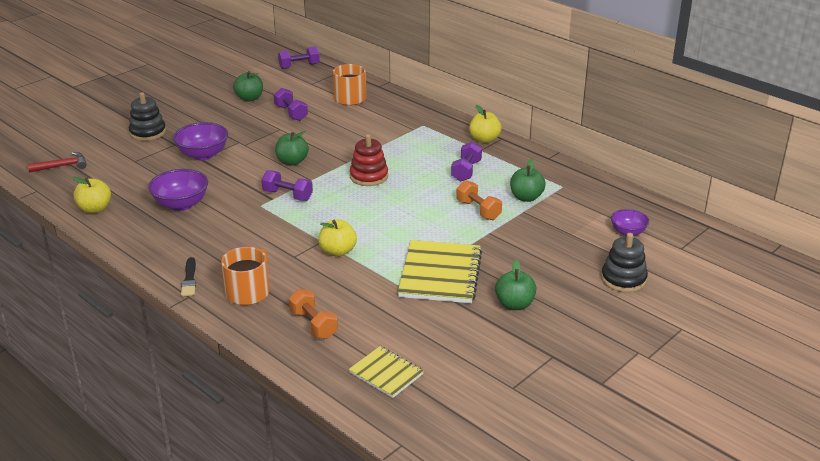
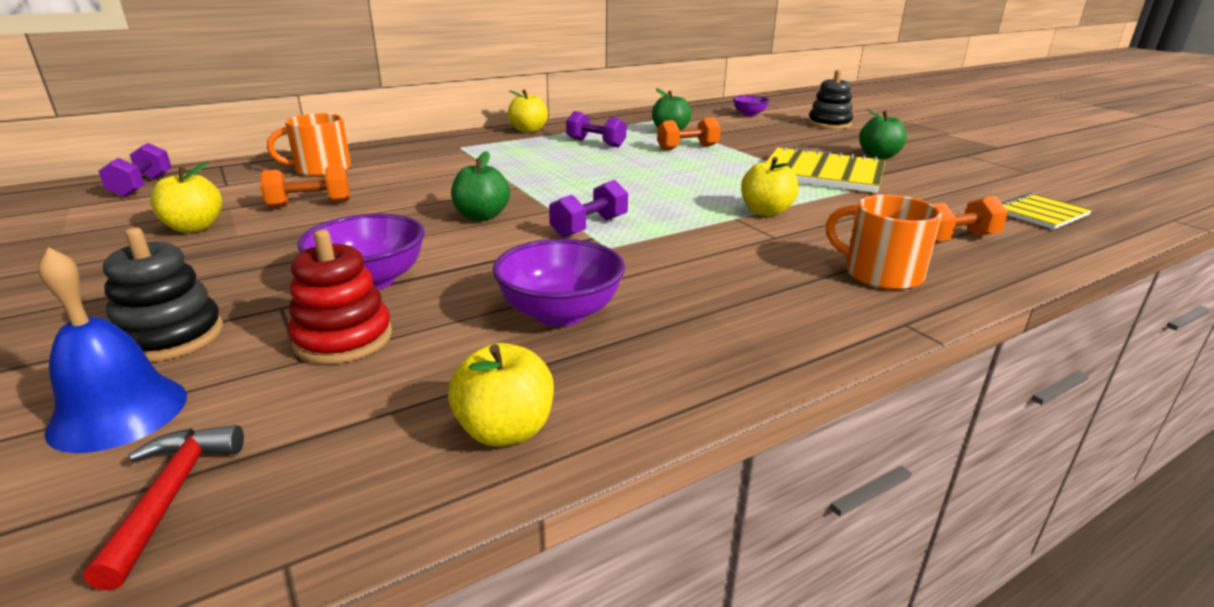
camera: 75 degrees left, 5 degrees down
black brush [181,257,196,296] -> none
green apple [233,71,263,102] -> yellow apple [150,161,222,233]
purple dumbbell [274,88,308,121] -> orange dumbbell [261,165,350,208]
red stacking toy [350,134,388,186] -> red stacking toy moved to [288,230,392,364]
none -> blue bell [38,247,187,453]

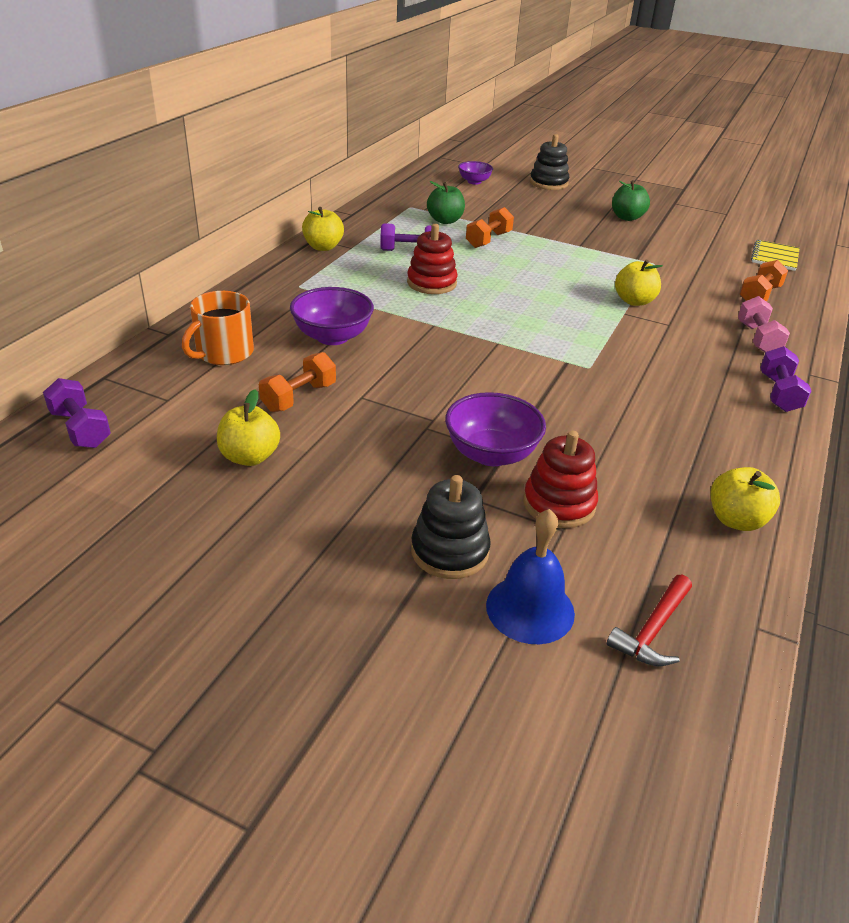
camera: 35 degrees left, 10 degrees up
red hammer [83,425,244,590] -> red hammer turned 105 degrees counterclockwise [607,575,692,666]
green apple [451,151,510,221] -> none
purple bowl [492,239,625,326] -> purple bowl moved to [290,287,374,345]
purple dumbbell [549,180,628,238] -> purple dumbbell moved to [760,346,811,412]
yellow notebook [766,146,886,193] -> none
orange mug [826,195,942,290] -> pink dumbbell [738,296,790,352]
none -> red stacking toy [407,224,458,294]

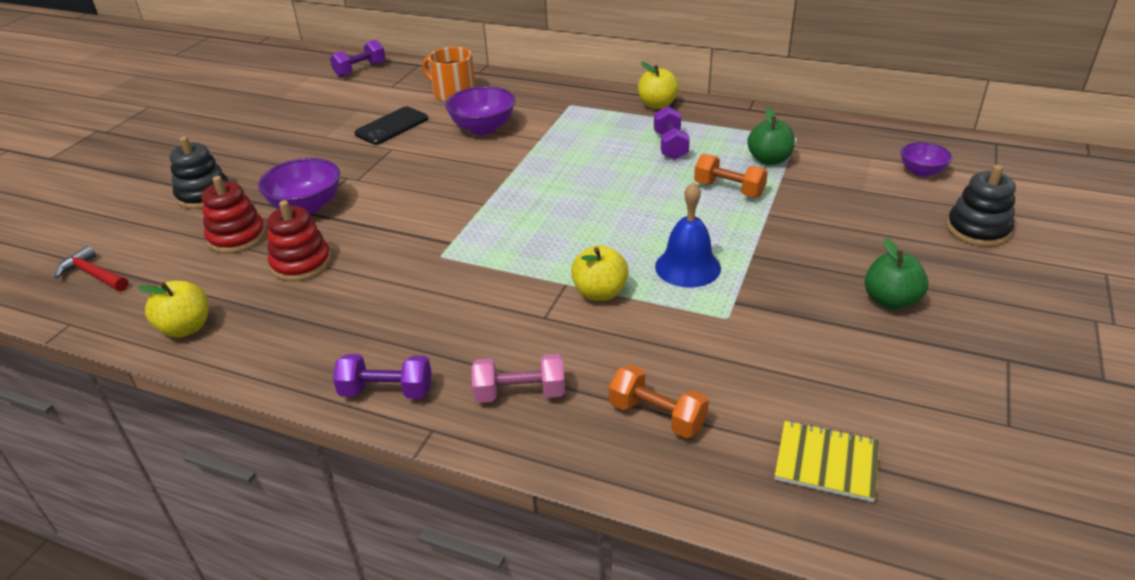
camera: 90 degrees right, 0 degrees up
yellow apple [217,389,280,466] -> none
orange dumbbell [259,352,336,412] -> black phone [354,107,428,145]
red stacking toy [407,224,458,294] -> red stacking toy moved to [267,200,332,282]
blue bell [486,509,575,644] -> blue bell moved to [655,182,721,288]

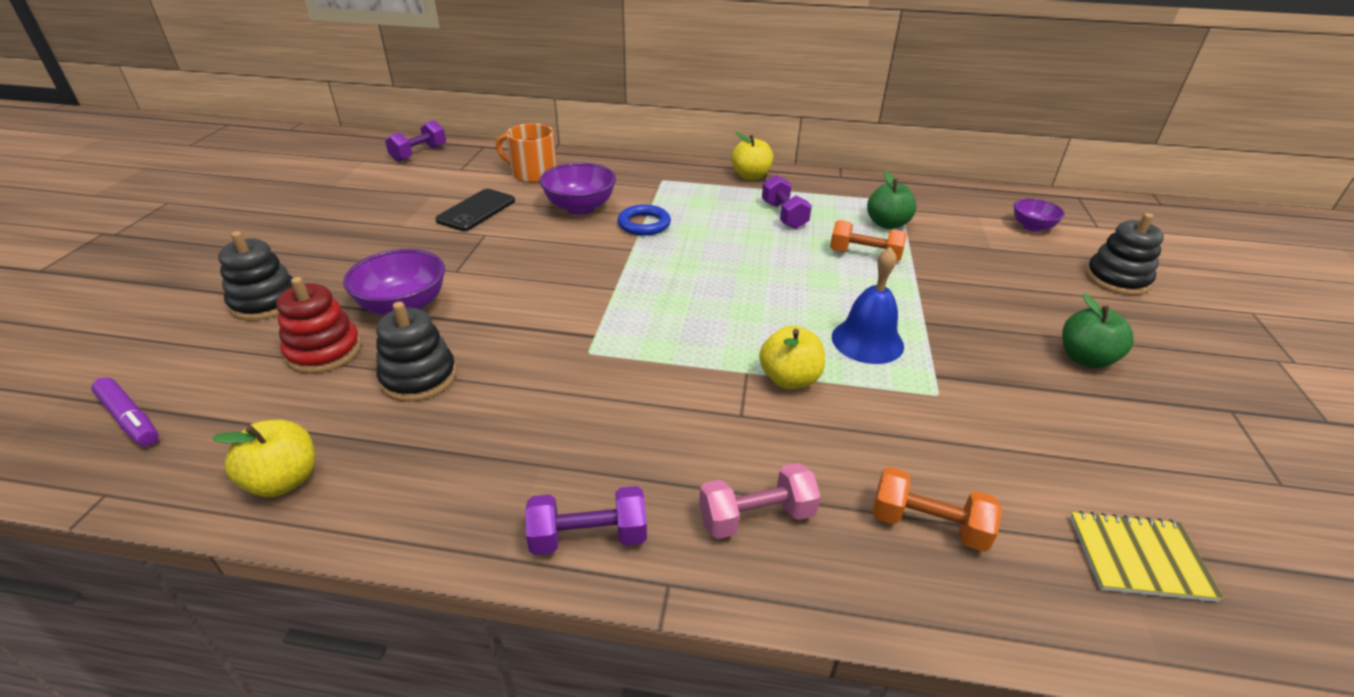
camera: 15 degrees left, 0 degrees up
red hammer [55,245,129,291] -> purple marker [91,377,159,446]
red stacking toy [267,200,332,282] -> black stacking toy [376,302,456,402]
none -> blue ring [618,204,671,236]

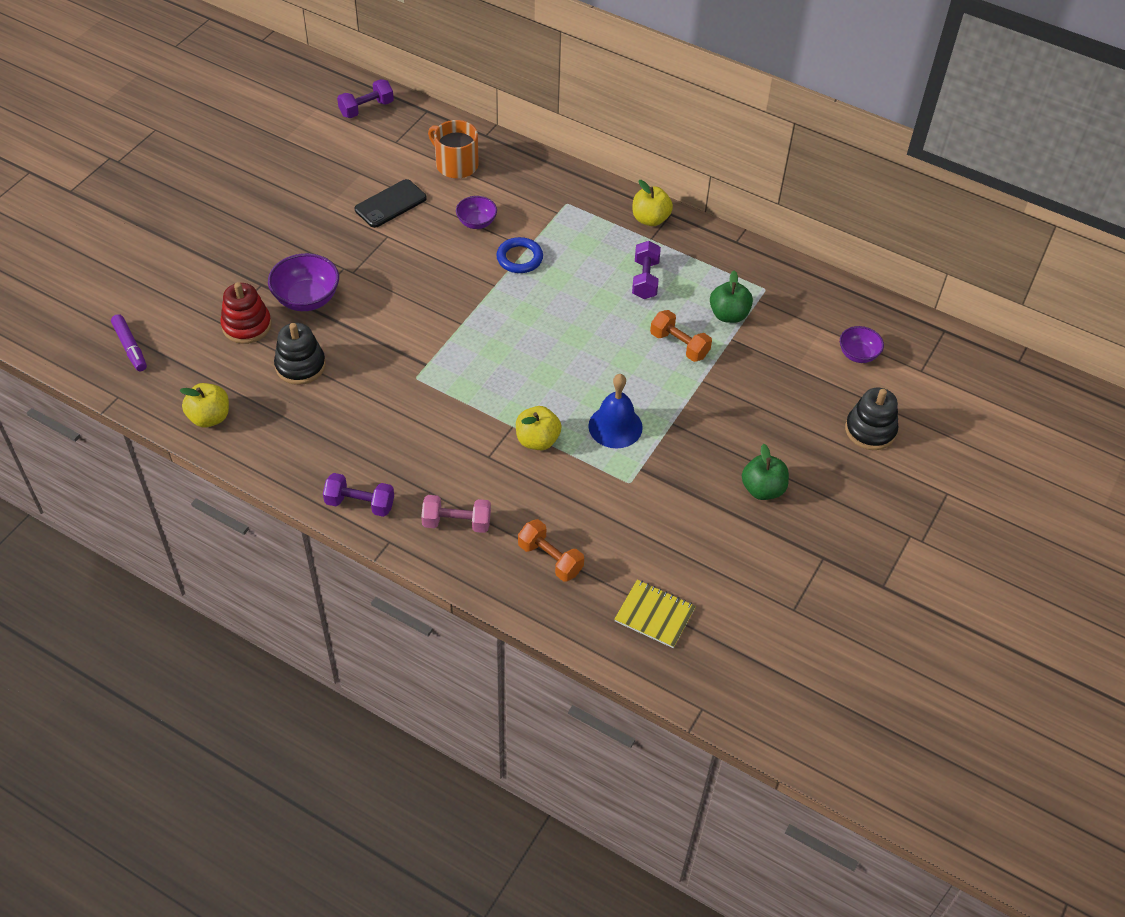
camera: 20 degrees right, 15 degrees up
black stacking toy [218,231,293,321] -> none
purple bowl [539,162,616,215] -> purple bowl [456,196,497,229], size x0.62

